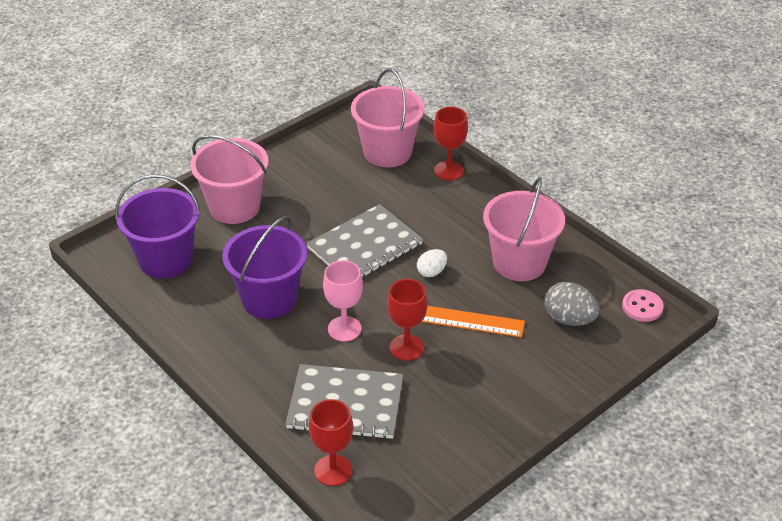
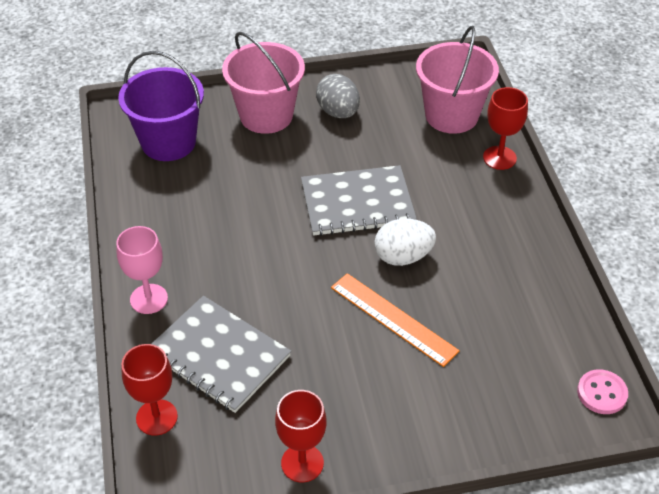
camera: 30 degrees right, 5 degrees up
purple bucket [222,216,307,319] -> none
pink goblet [323,260,363,341] -> pink goblet moved to [116,226,168,314]
red goblet [387,279,428,361] -> red goblet moved to [275,390,326,482]
white egg [417,249,447,277] -> white egg [374,218,436,266], size x1.59
pink bucket [483,177,565,281] -> none
grey egg [544,282,600,326] -> grey egg moved to [316,74,360,118]

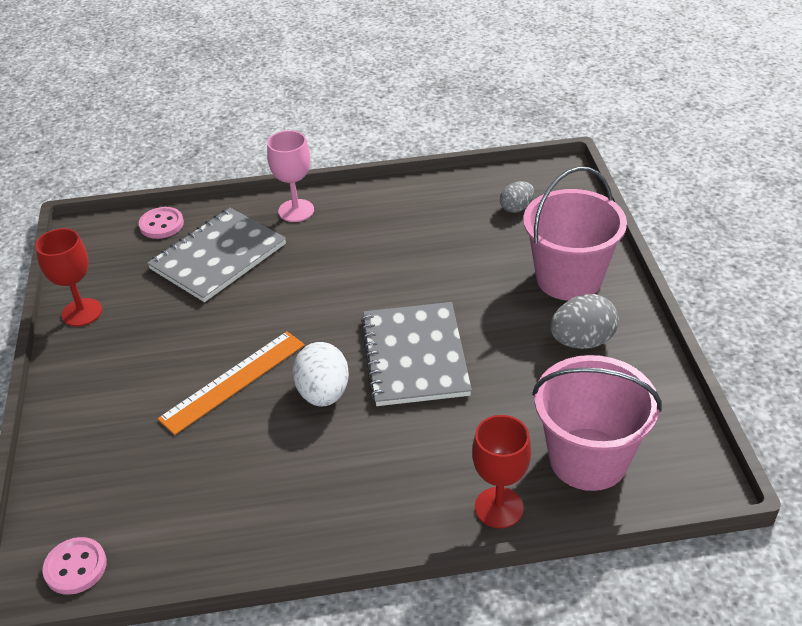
camera: 95 degrees right, 5 degrees down
purple bucket [118,51,204,161] -> grey egg [500,181,534,213]
red goblet [121,344,178,436] -> pink button [139,207,184,239]

